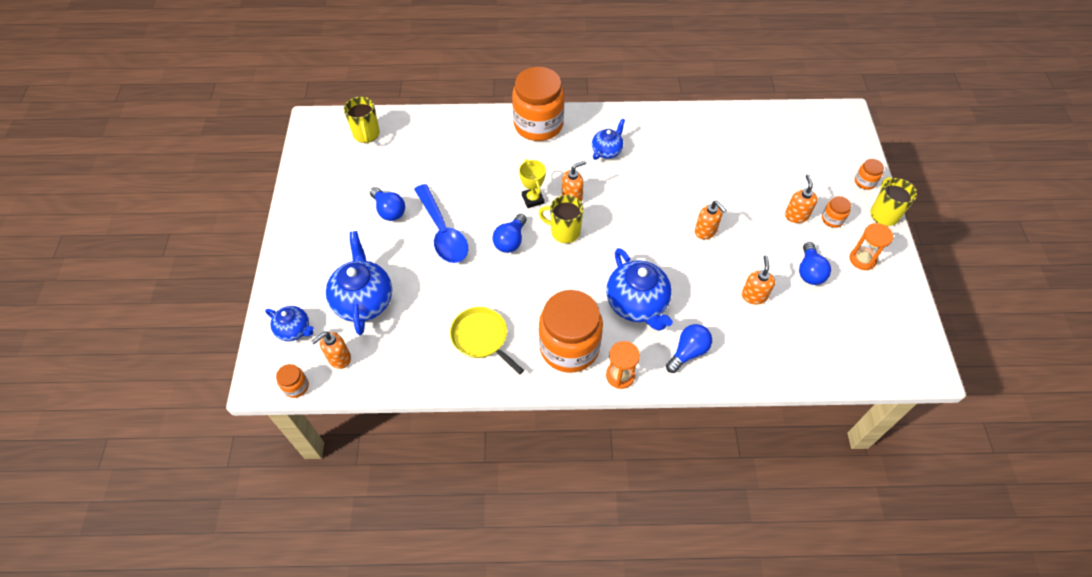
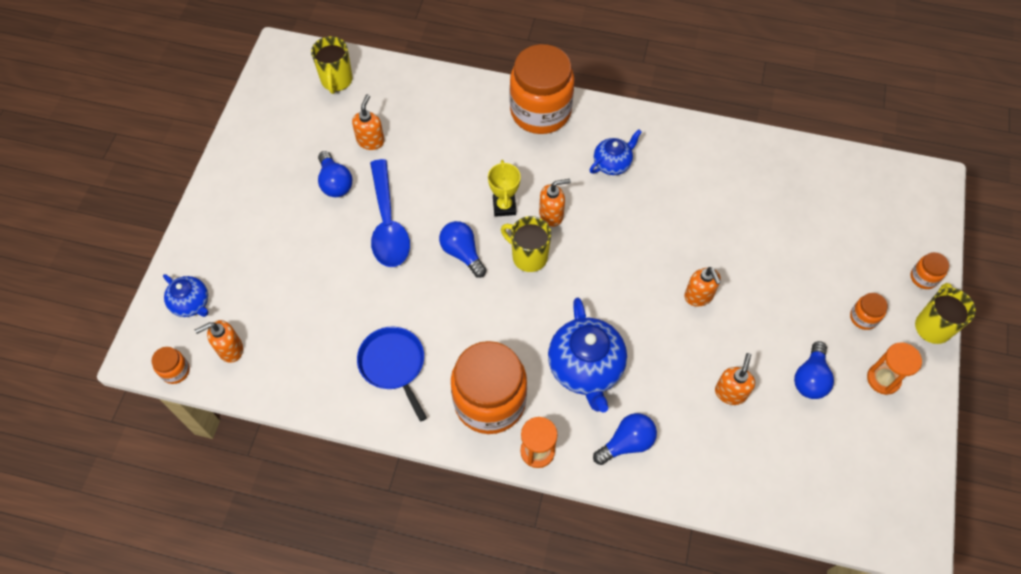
camera: 15 degrees right, 5 degrees up
blue teapot [326,231,392,335] -> none
yellow pan [450,307,524,375] -> blue pan [357,326,427,422]
blue light bulb [492,214,527,253] -> blue light bulb turned 105 degrees clockwise [439,221,487,278]
orange soap dispenser [785,174,818,223] -> orange soap dispenser moved to [352,94,385,150]

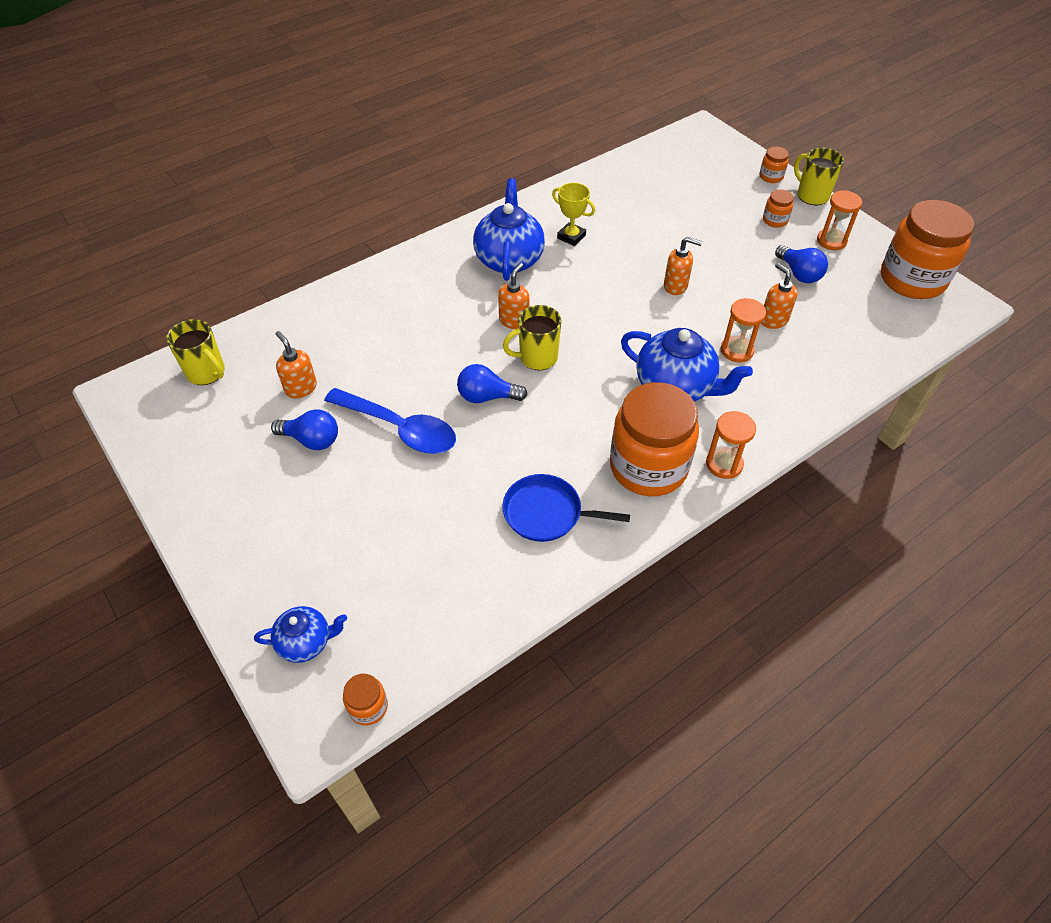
camera: 50 degrees left, 10 degrees down
orange soap dispenser [195,320,243,363] -> none
yellow trophy [488,160,521,217] -> yellow trophy moved to [552,183,595,246]
orange jar [510,44,574,134] -> orange jar moved to [881,200,974,299]
blue teapot [590,129,642,175] -> blue teapot [473,178,545,281], size x1.78
blue light bulb [593,413,657,465] -> none
none -> orange hourglass [721,298,766,362]

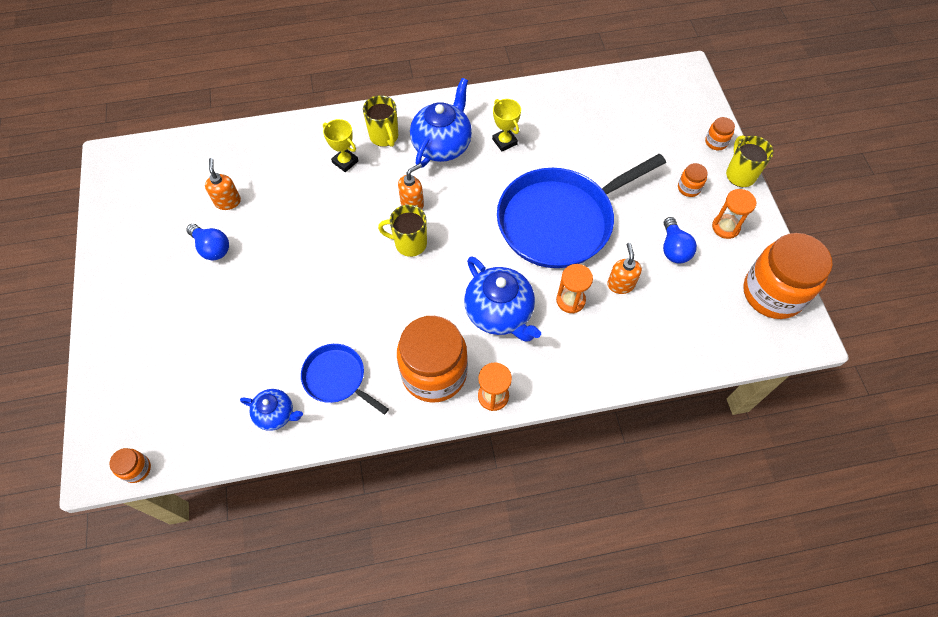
camera: 25 degrees right, 10 degrees up
yellow mug [166,319,225,385] -> yellow mug moved to [363,95,398,147]
blue teapot [254,606,347,663] -> blue teapot moved to [240,389,303,431]
blue spoon [324,388,456,454] -> none
blue light bulb [457,364,527,403] -> none
orange soap dispenser [664,237,702,295] -> blue pan [497,154,666,268]
none -> yellow trophy [323,119,358,172]

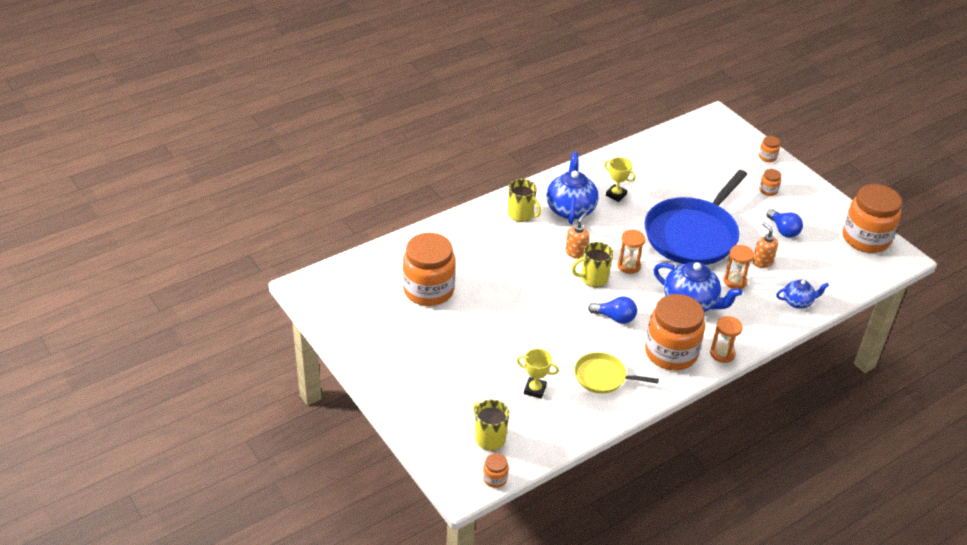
camera: 25 degrees left, 20 degrees down
blue light bulb [186,224,229,260] -> blue light bulb moved to [588,297,637,324]
orange soap dispenser [205,158,241,210] -> orange jar [403,233,456,306]
blue teapot [240,389,303,431] -> blue teapot moved to [776,280,829,309]
blue pan [301,344,389,415] -> yellow pan [574,352,659,394]
yellow trophy [323,119,358,172] -> yellow trophy moved to [516,349,559,399]
orange hourglass [712,189,756,239] -> orange hourglass moved to [618,230,646,274]
yellow mug [726,135,773,187] -> yellow mug moved to [473,399,509,451]

